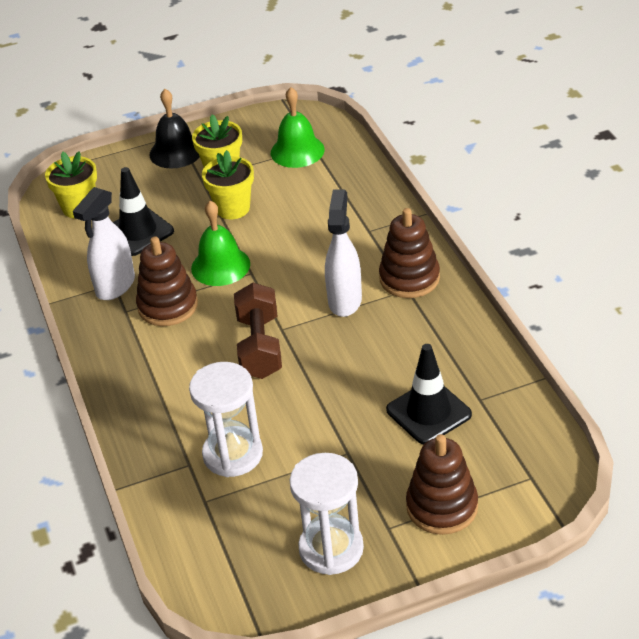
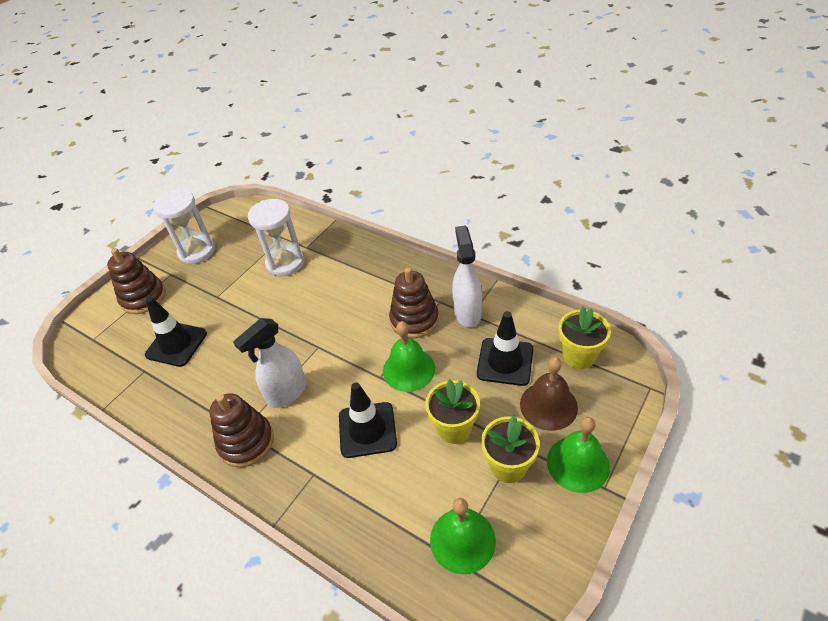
camera: 145 degrees right, 5 degrees up
black bell [149,89,200,169] -> green bell [547,417,610,493]
brown dumbbell [234,283,282,379] -> none
white spray bottle [325,190,362,317] -> white spray bottle turned 75 degrees clockwise [233,318,306,408]
none -> black traffic cone [339,382,397,458]
none -> brown bell [520,357,578,431]

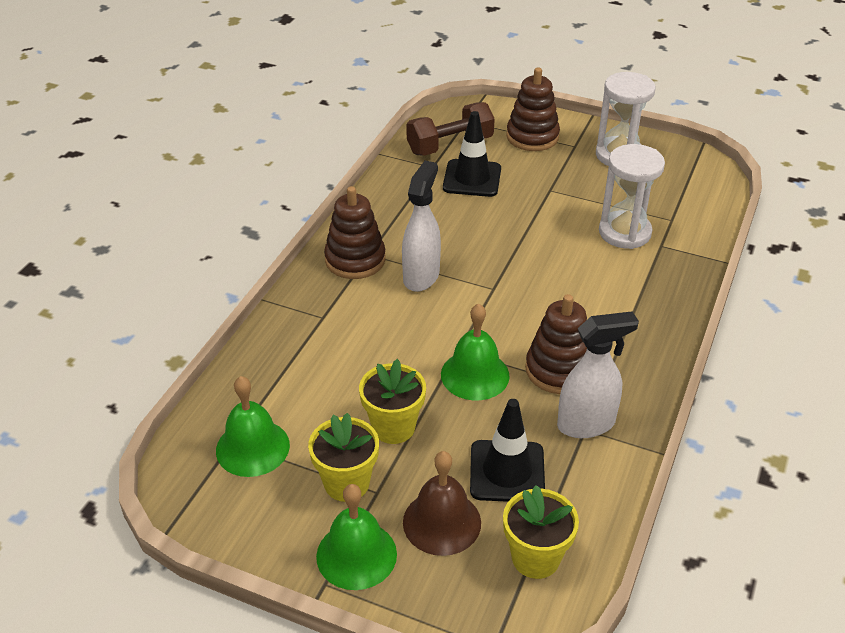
camera: 75 degrees right, 5 degrees down
white spray bottle [233,318,306,408] -> white spray bottle turned 75 degrees clockwise [402,161,441,292]
black traffic cone [339,382,397,458] -> none
none -> brown dumbbell [406,102,495,156]

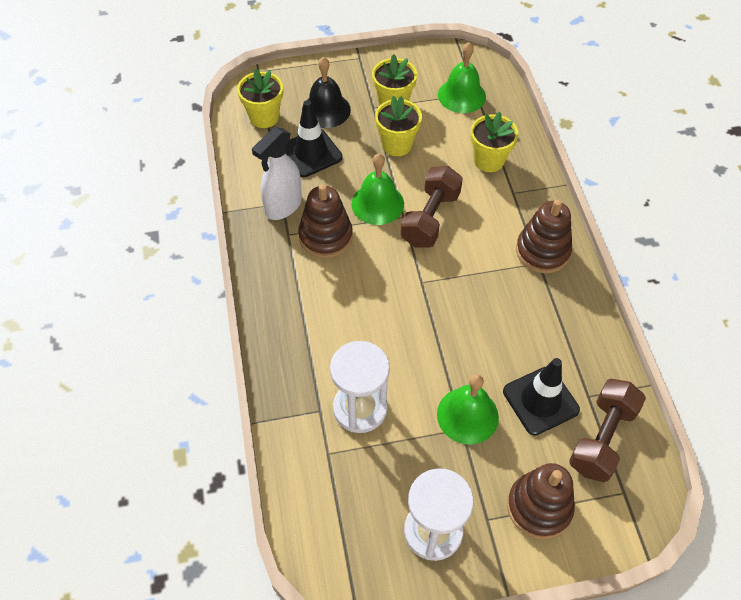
camera: 145 degrees right, 15 degrees up
green bell [316,484,397,590] -> green bell moved to [437,374,499,445]
white spray bottle [402,161,441,292] -> none
brown bell [403,451,481,556] -> black bell [302,57,351,128]
none -> brown dumbbell [400,166,463,247]
none -> yellow flower pot [470,111,518,172]

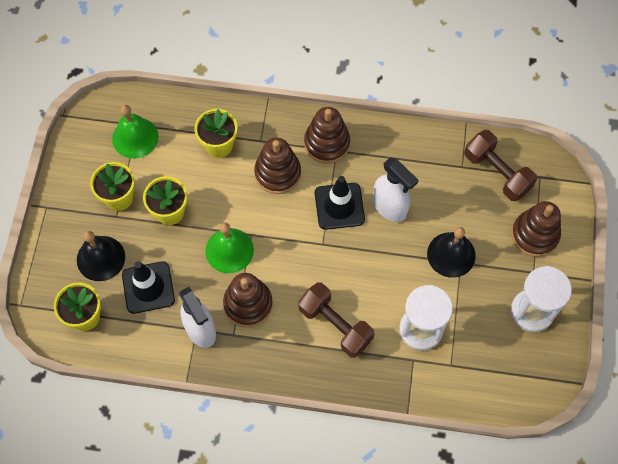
camera: 70 degrees left, 10 degrees up
brown dumbbell [400,166,463,247] -> brown dumbbell moved to [298,282,375,358]
green bell [437,374,499,445] -> black bell [427,227,476,278]
black traffic cone [503,358,580,436] -> black traffic cone moved to [315,176,365,230]
none -> brown stacking toy [254,138,301,194]
none -> white spray bottle [373,157,419,222]

